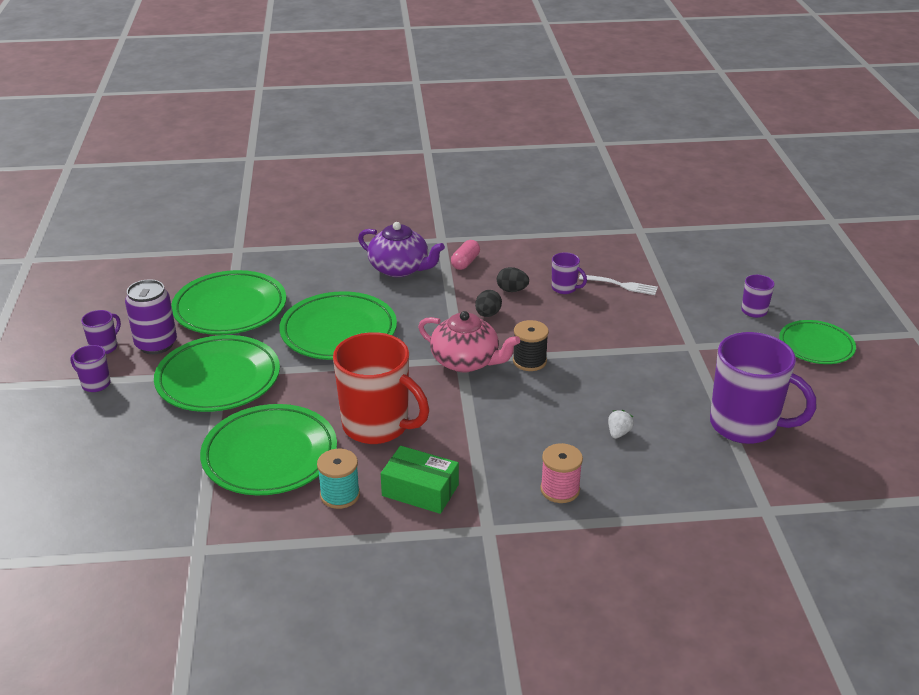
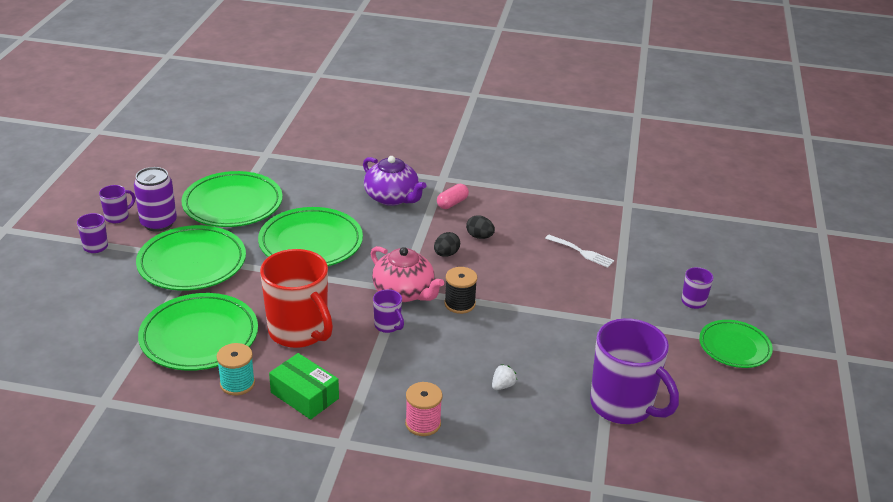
camera: 15 degrees right, 0 degrees up
purple mug [552,252,587,294] -> purple mug moved to [373,289,404,333]

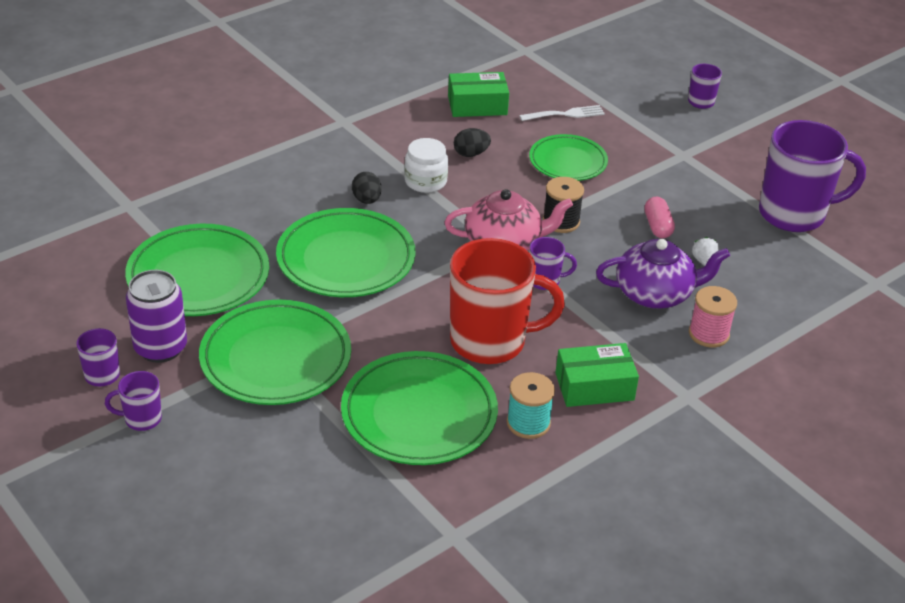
camera: 50 degrees left, 5 degrees up
purple teapot [363,156,426,206] -> purple teapot moved to [596,239,730,309]
black egg [434,232,460,257] -> black egg moved to [352,172,381,204]
pink capsule [437,184,469,209] -> pink capsule moved to [644,197,675,238]
green plate [699,320,773,368] -> green plate moved to [529,134,608,181]
none -> white jar [404,138,448,193]
none -> green box [448,72,509,117]

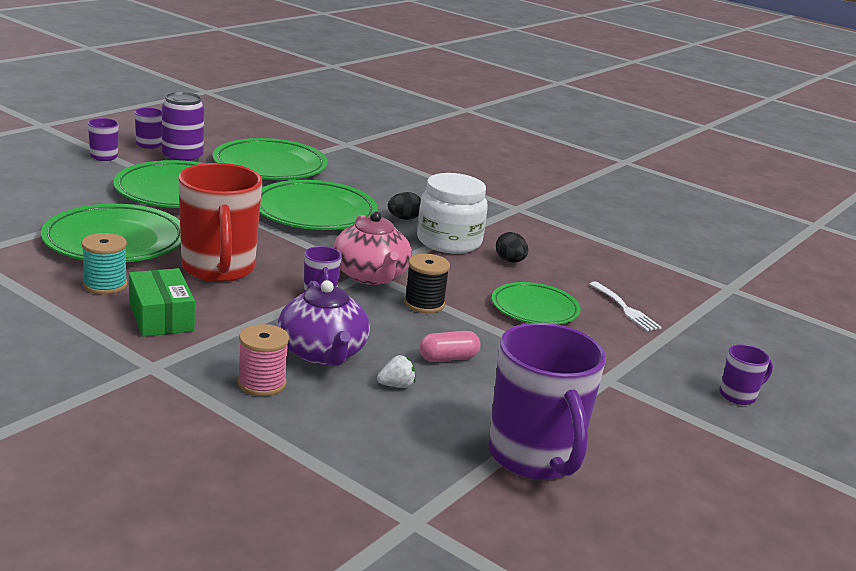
camera: 75 degrees right, 15 degrees down
white jar [404,138,448,193] -> white jar [417,173,488,254], size x1.56
green box [448,72,509,117] -> none

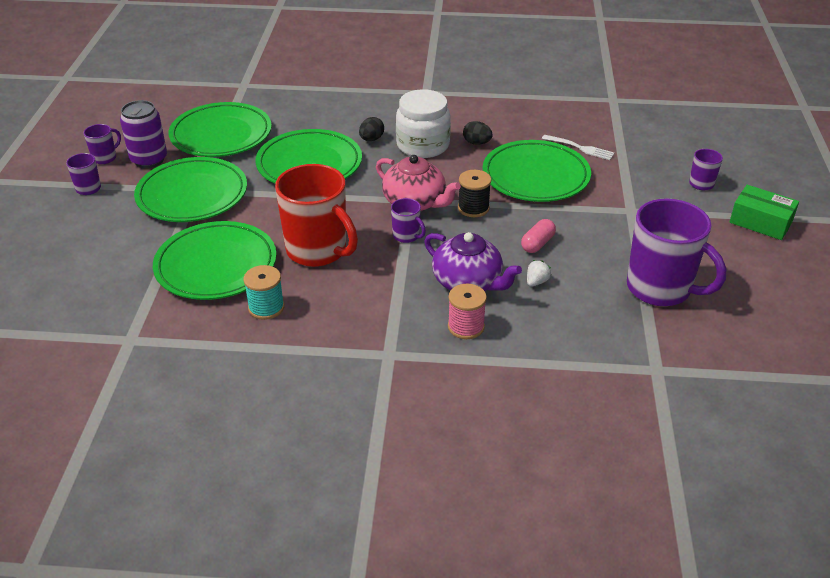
camera: 30 degrees left, 15 degrees up
green box [129,268,195,337] -> green box moved to [729,185,799,240]
green plate [492,282,581,325] -> green plate [482,140,591,202], size x1.60

